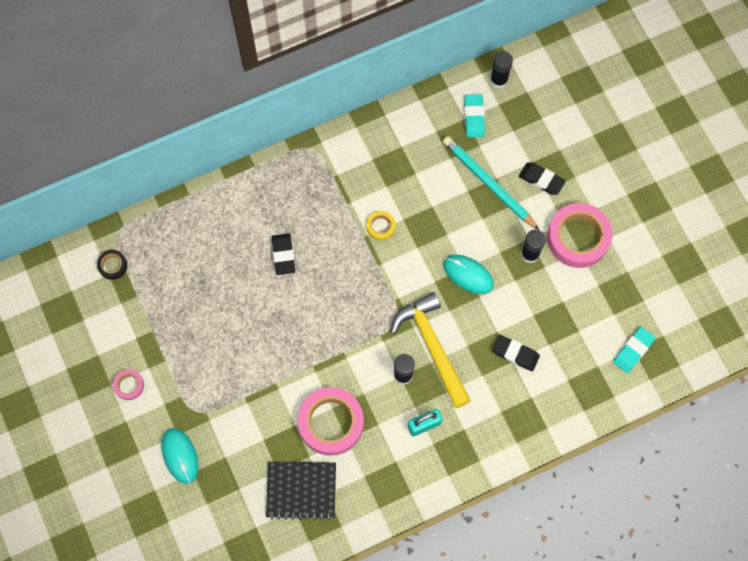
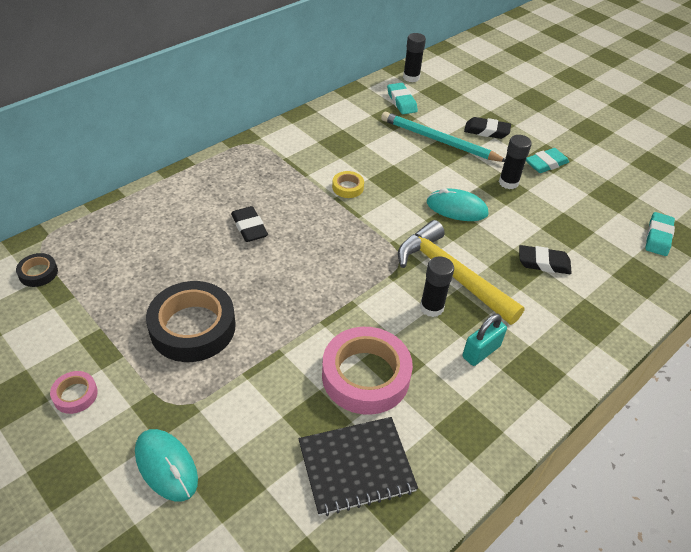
camera: 20 degrees left, 25 degrees down
pink tape [547,203,612,268] -> turquoise eraser [526,148,569,173]
none -> black tape [146,281,236,362]

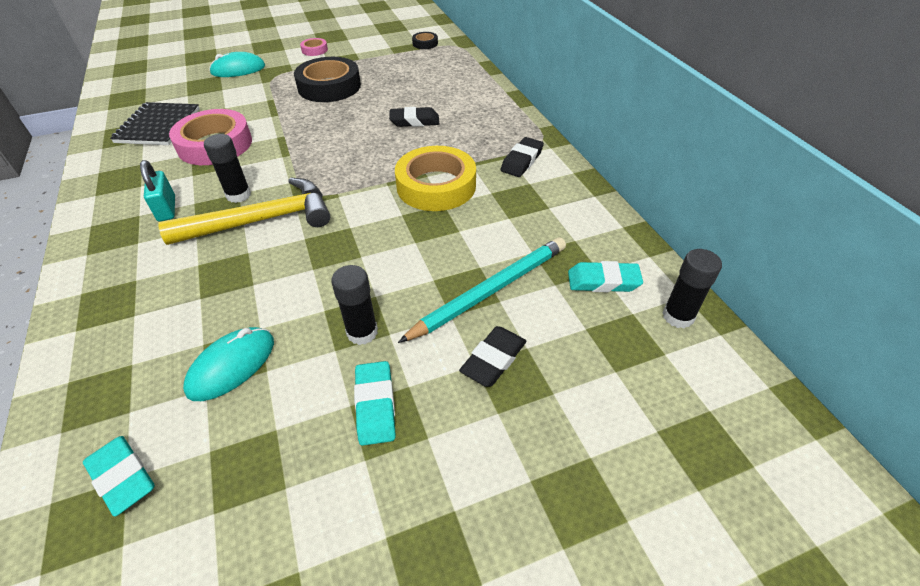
camera: 115 degrees right, 0 degrees up
yellow tape [332,171,364,198] -> yellow tape [395,146,476,211], size x2.17
turquoise mouse [427,188,488,221] -> turquoise mouse moved to [183,327,274,401]
black eraser [519,245,572,274] -> black eraser moved to [501,137,544,177]

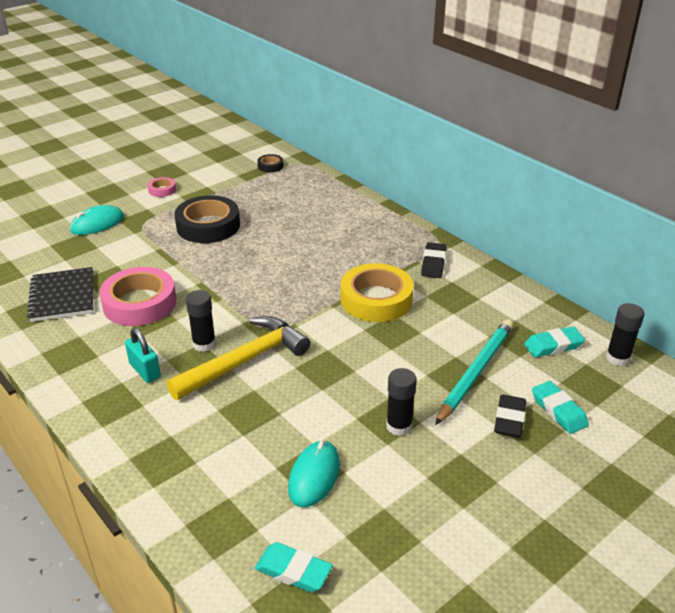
camera: 20 degrees left, 10 degrees down
turquoise eraser [354,361,396,446] -> turquoise eraser moved to [532,381,589,434]
black eraser [389,107,439,127] -> none

